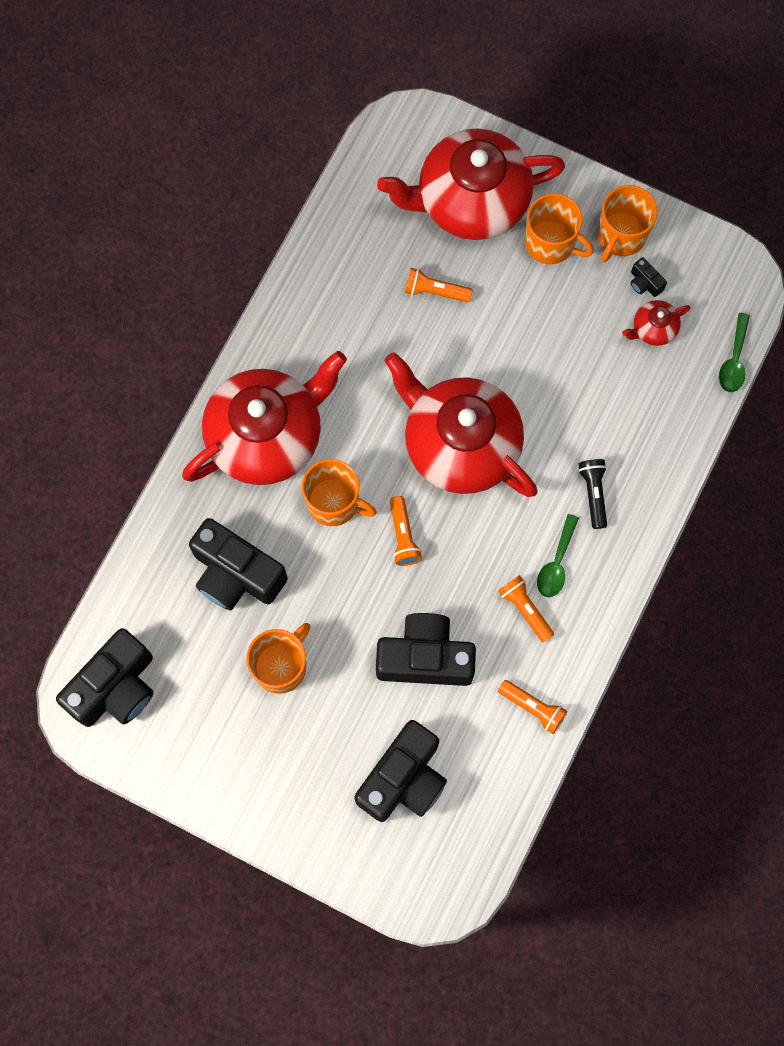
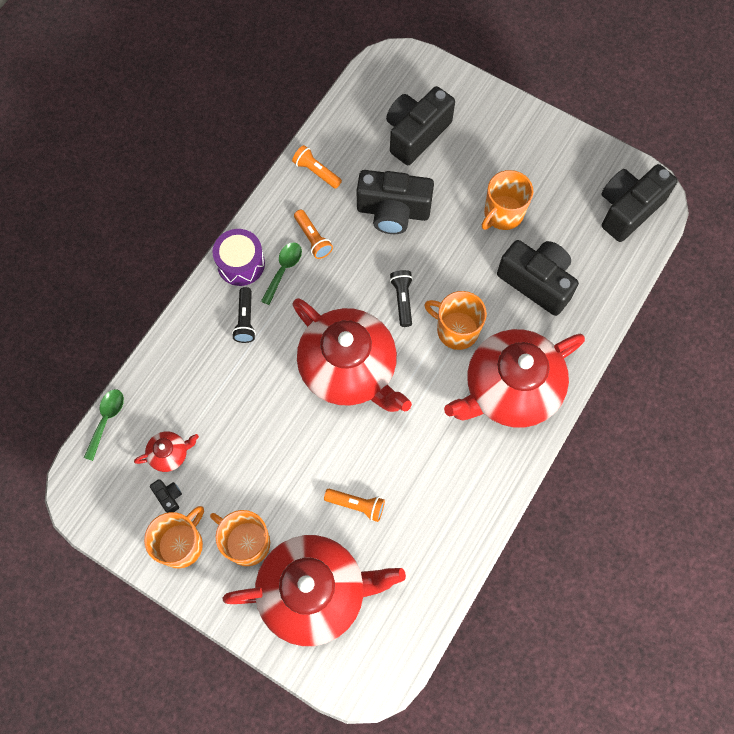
camera: 175 degrees left, 5 degrees down
orange flashlight [390,496,422,566] -> black flashlight [390,270,413,327]
none -> purple drum [212,229,265,286]

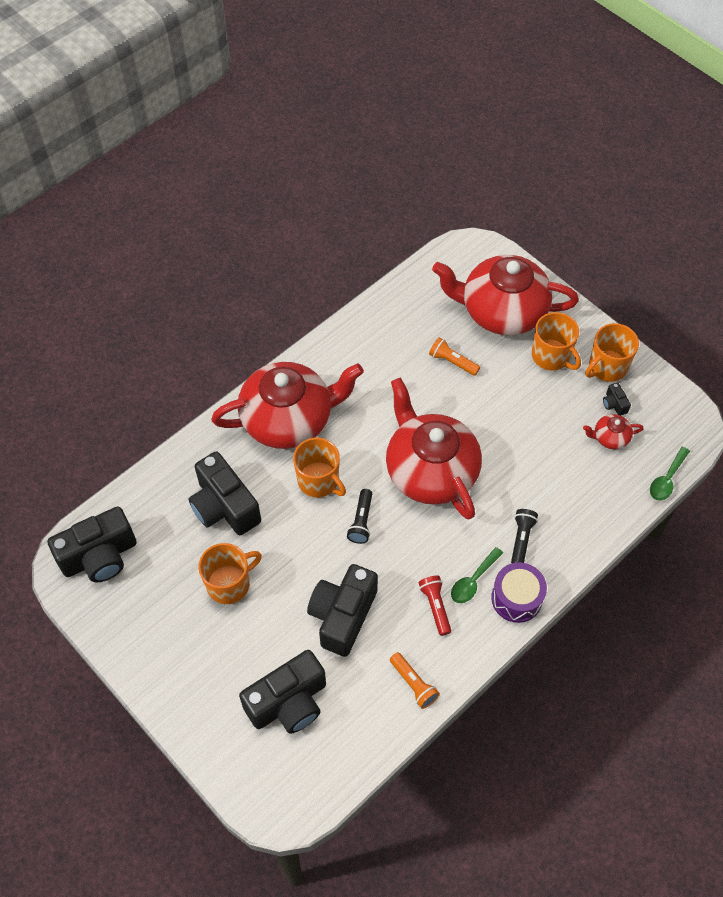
camera: 165 degrees left, 10 degrees down
orange flashlight [294,210,333,259] -> red flashlight [419,576,451,636]
black camera [357,170,434,234] -> black camera turned 90 degrees counterclockwise [307,564,378,657]

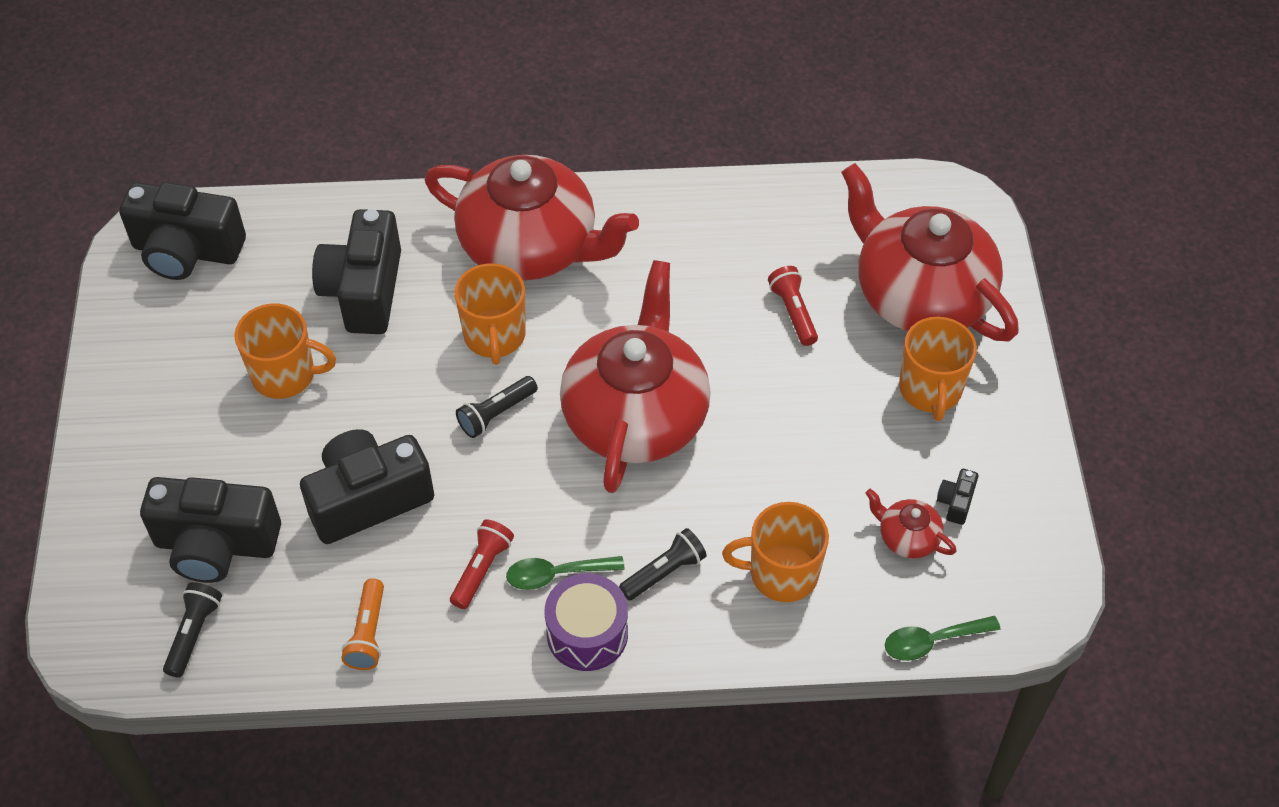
camera: 40 degrees right, 5 degrees down
orange flashlight [429,337,480,376] -> red flashlight [768,266,818,346]
orange mug [585,323,639,382] -> orange mug moved to [722,502,829,602]
none -> black flashlight [163,582,222,678]

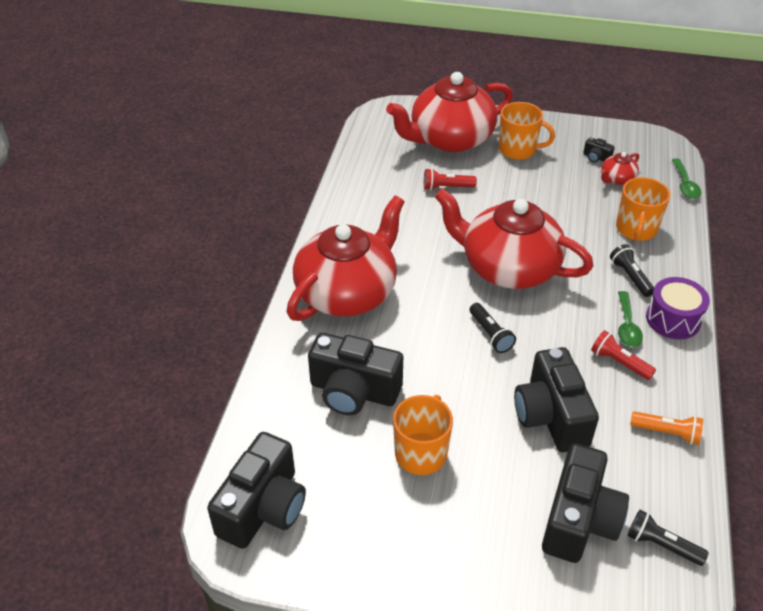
camera: 75 degrees left, 10 degrees down
orange mug [454,263,526,365] -> none

